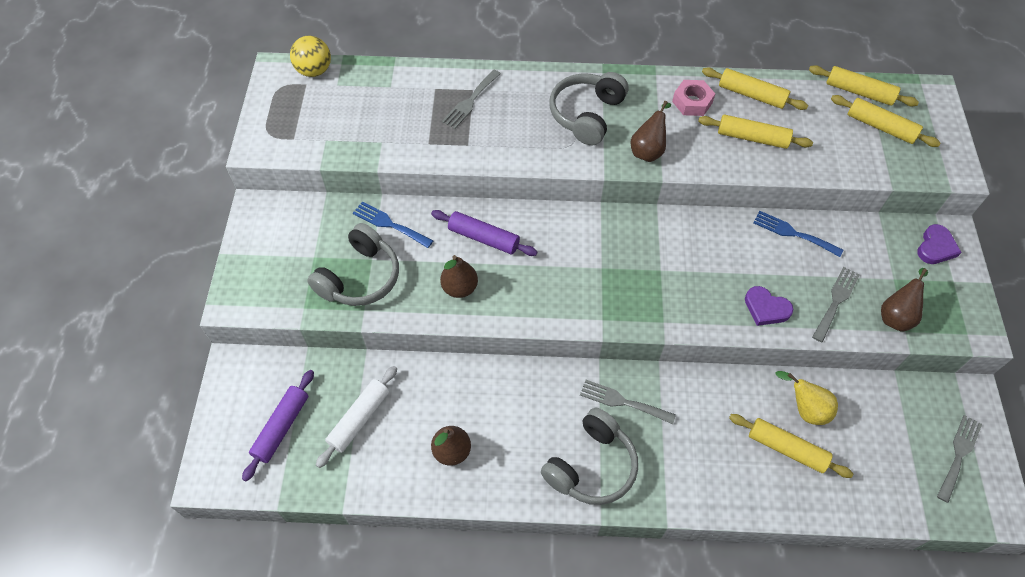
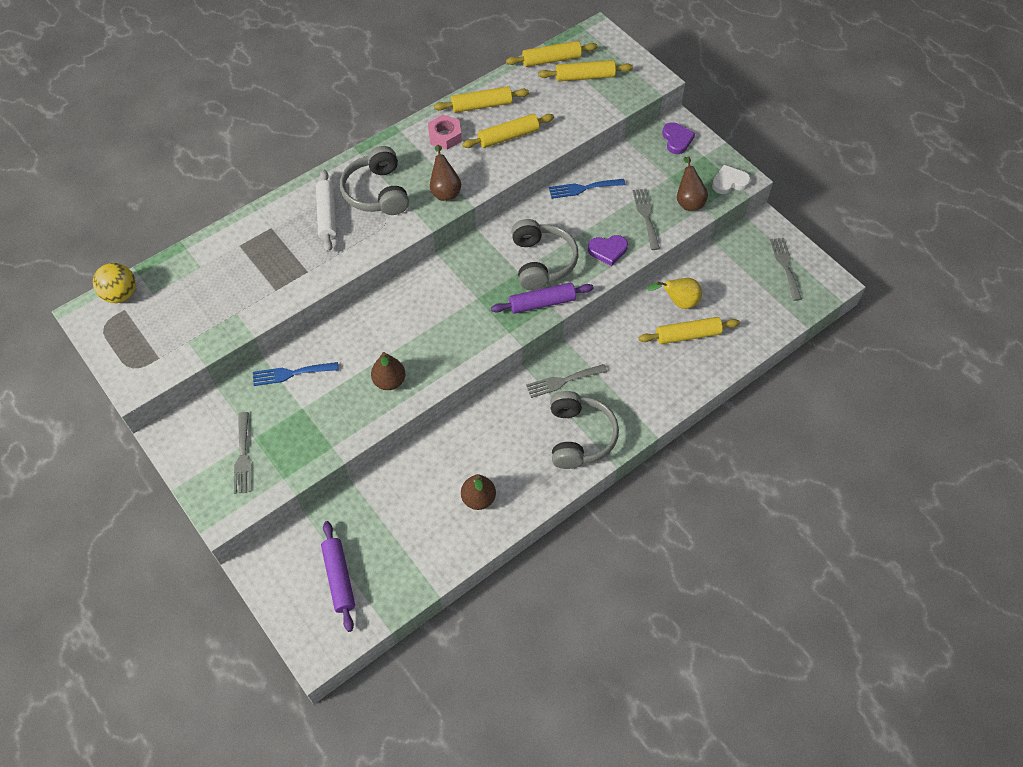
camera: 40 degrees left, 0 degrees up
grey headphones [307,223,399,306] -> grey headphones moved to [511,219,578,290]
white rolling pin [316,366,397,468] -> white rolling pin moved to [316,170,337,252]
purple rolling pin [431,210,537,256] -> purple rolling pin moved to [491,283,594,314]
grey fork [442,70,501,129] -> grey fork moved to [234,412,252,494]
none -> white heart [712,165,751,194]

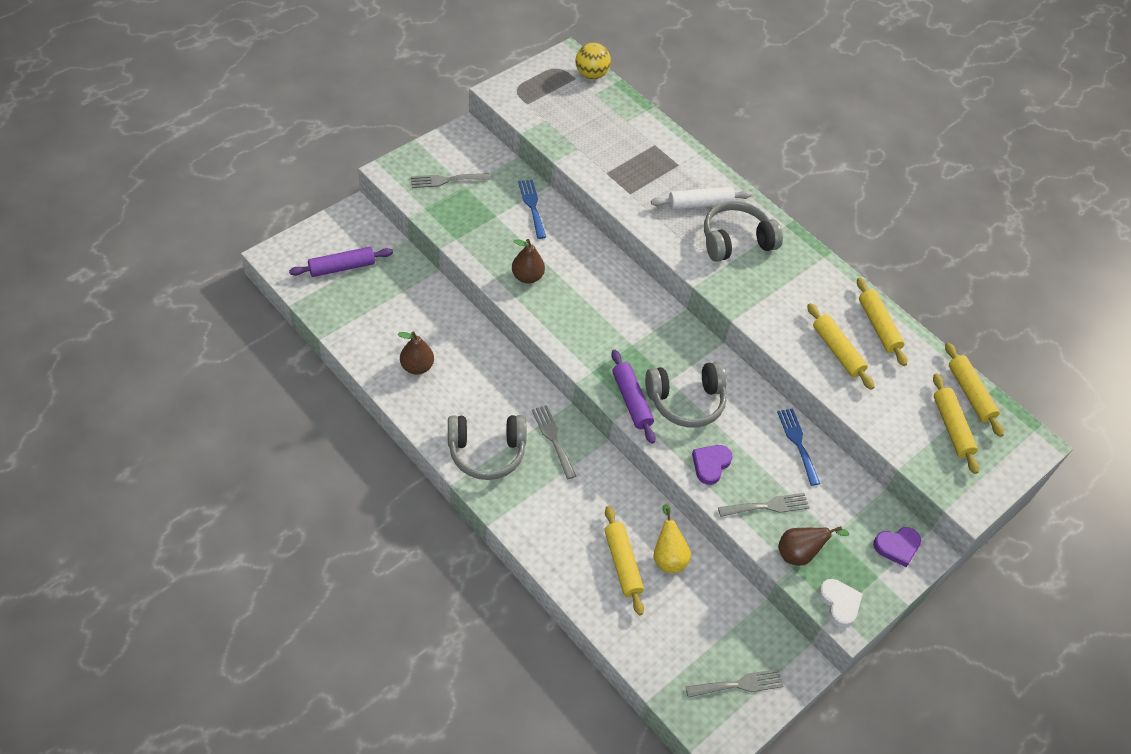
camera: 80 degrees right, 5 degrees down
pink nut [428,115,462,150] -> none
brown pear [430,145,461,201] -> none
purple heart [588,235,628,266] -> purple heart turned 45 degrees clockwise [692,445,733,485]

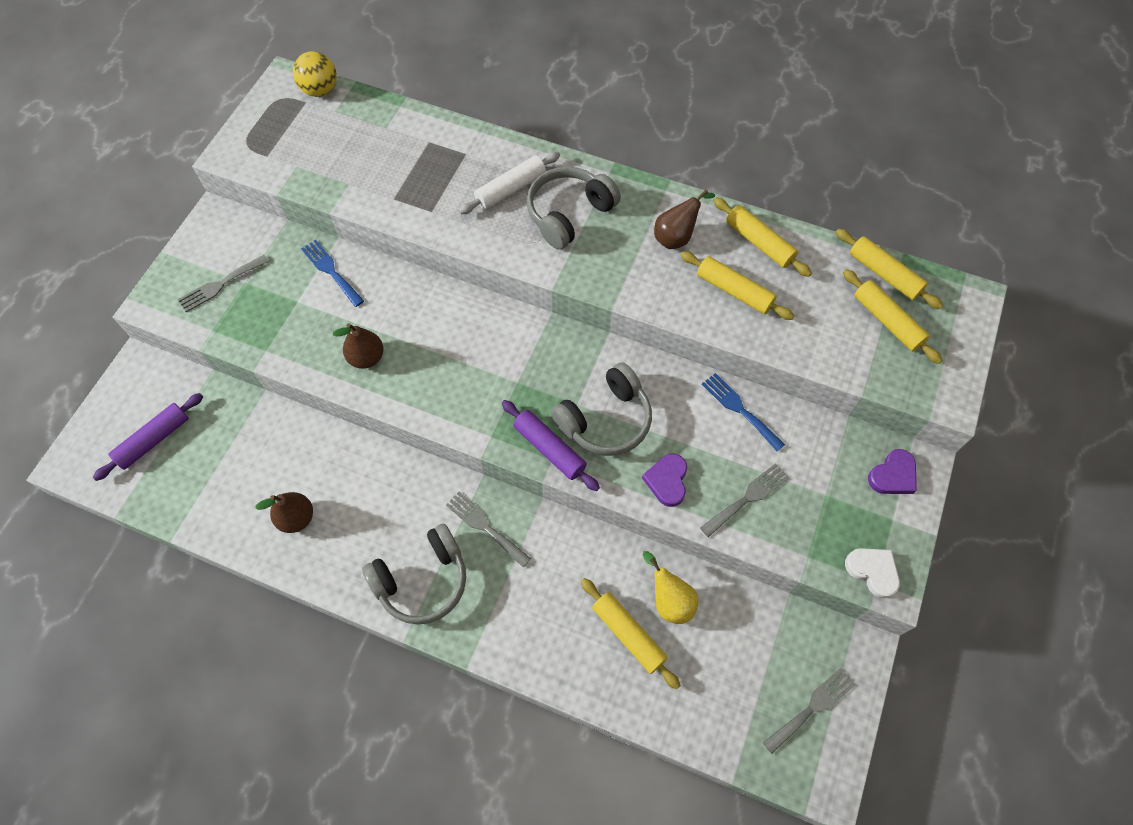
camera: 20 degrees left, 10 degrees up
brown pear [778,526,850,566] -> brown pear moved to [654,190,715,249]

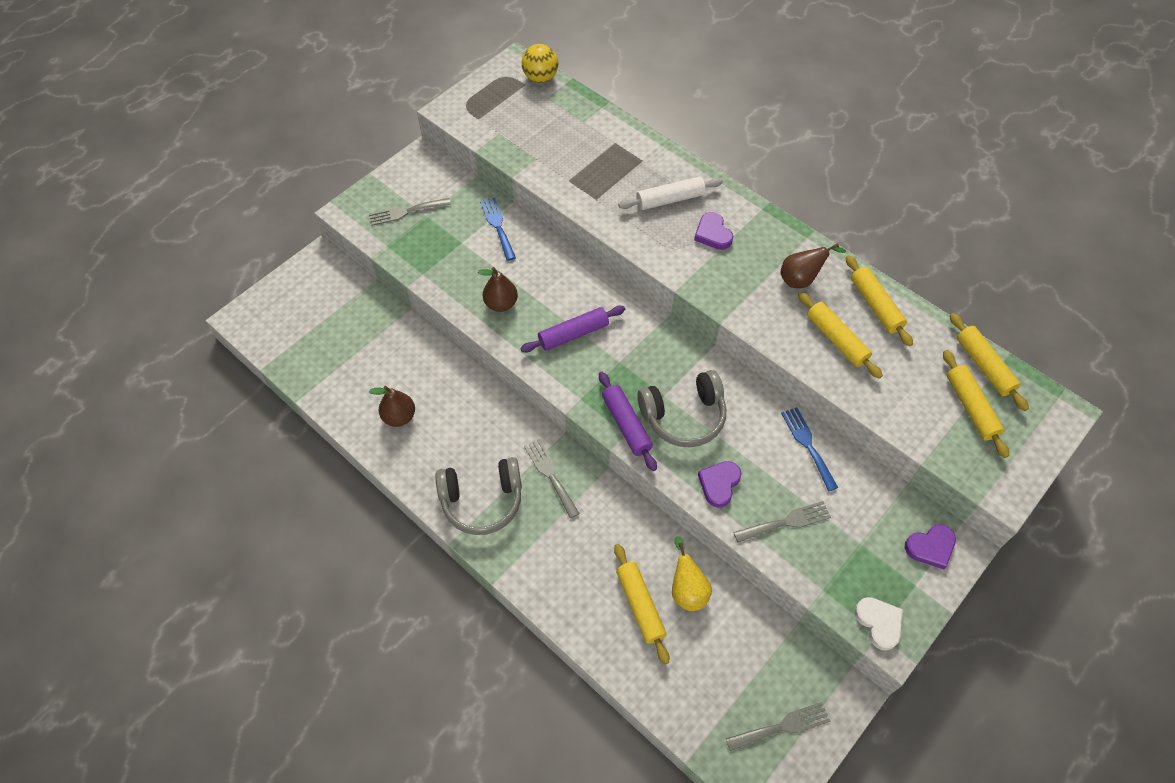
camera: 20 degrees right, 5 degrees down
purple rolling pin [93,393,203,481] -> purple rolling pin moved to [520,306,625,353]
grey headphones [526,167,621,250] -> purple heart [694,212,733,250]

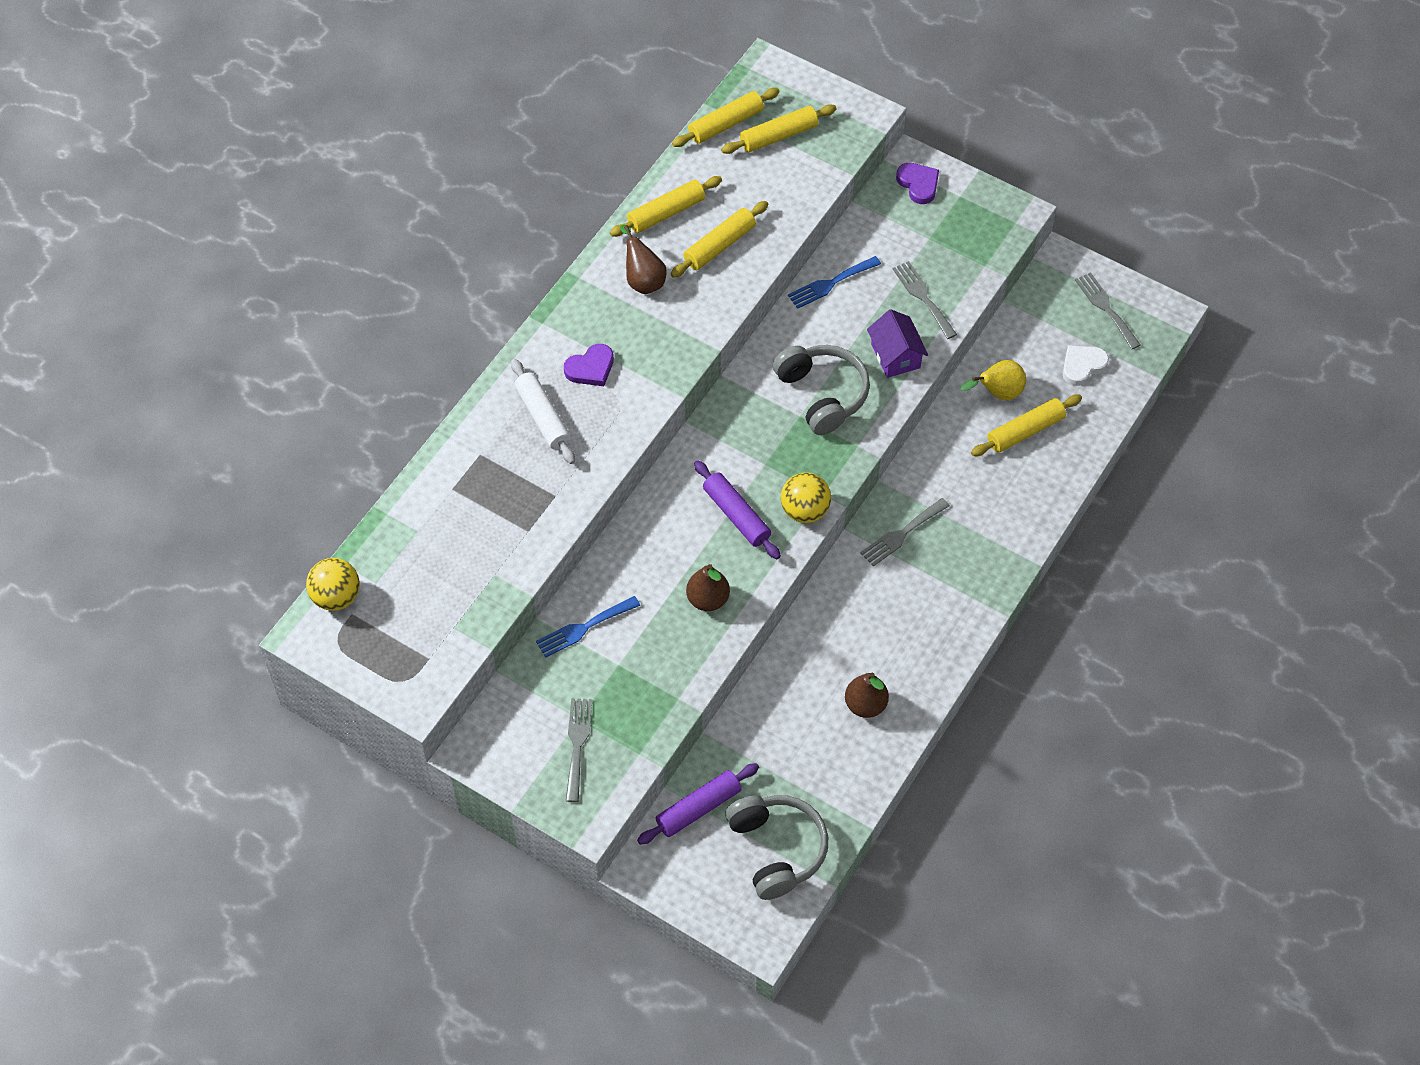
camera: 100 degrees left, 0 degrees up
grey fork [369,198,451,226] -> grey fork turned 150 degrees counterclockwise [566,698,592,802]
grey headphones [435,457,522,535] -> grey headphones moved to [725,795,828,900]
purple rolling pin [599,372,657,471] -> purple rolling pin moved to [637,763,759,845]
purple heart [698,461,742,508] -> purple house [867,309,928,378]
white heart [855,597,903,651] -> white heart moved to [1063,345,1109,386]
none -> yellow ball [781,472,831,523]

